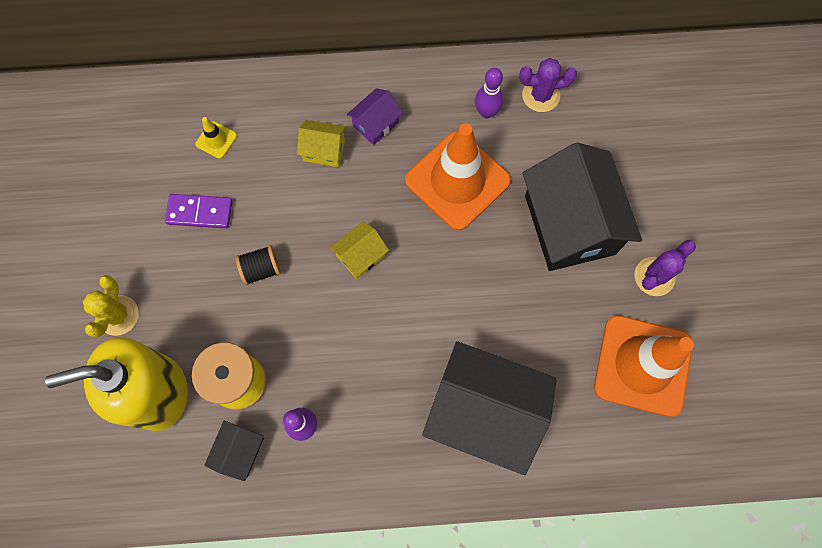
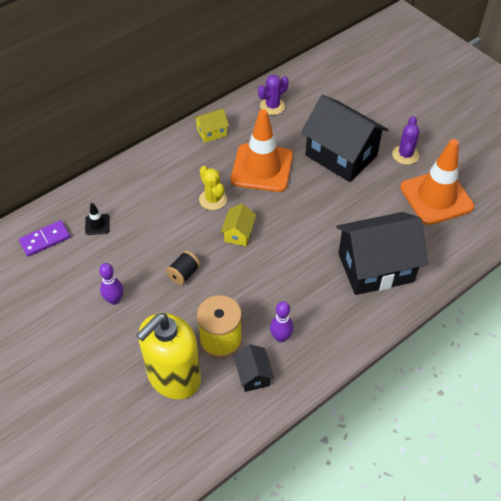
camera: 35 degrees left, 20 degrees down
yellow cactus [83,275,139,337] -> yellow cactus moved to [199,166,227,210]
purple domino [165,194,233,229] -> purple domino moved to [19,220,70,257]
yellow traffic cone [195,117,237,159] -> black traffic cone [85,203,110,235]
yellow house [297,120,346,167] -> yellow house moved to [194,109,229,143]
purple house [347,88,403,145] -> none
purple bowling pin [475,68,504,119] -> purple bowling pin moved to [99,263,123,305]

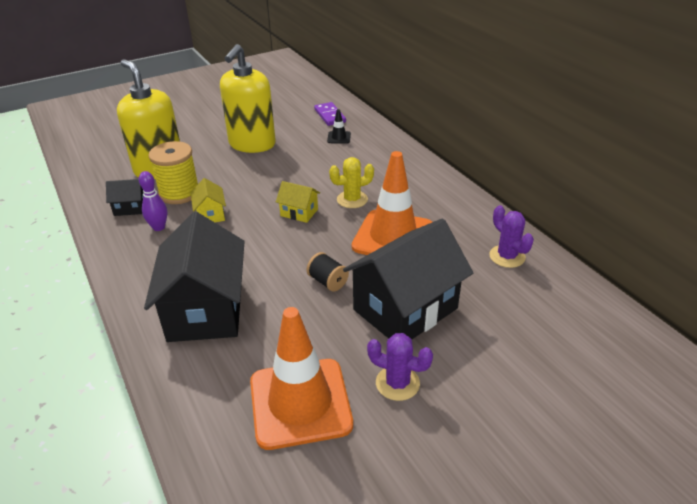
camera: 100 degrees right, 15 degrees down
purple bowling pin [99,263,123,305] -> yellow soap dispenser [220,44,276,153]
black spool [166,251,200,285] -> black spool moved to [307,252,349,292]
yellow house [194,109,229,143] -> yellow house moved to [191,178,226,222]

